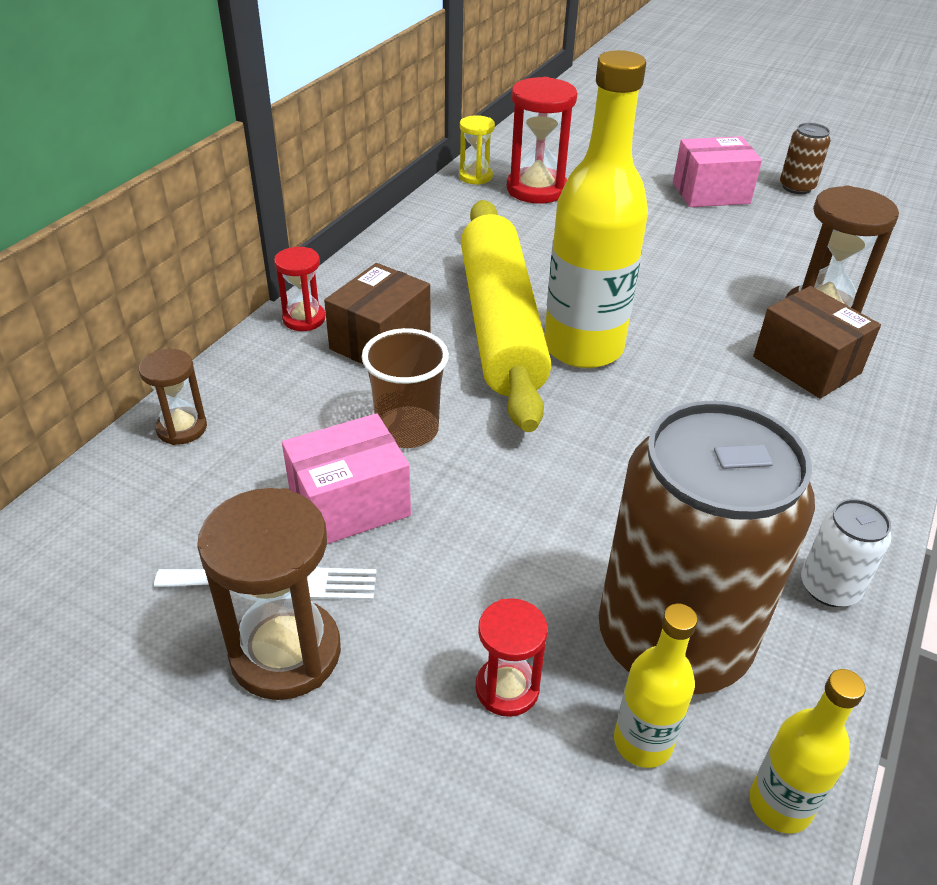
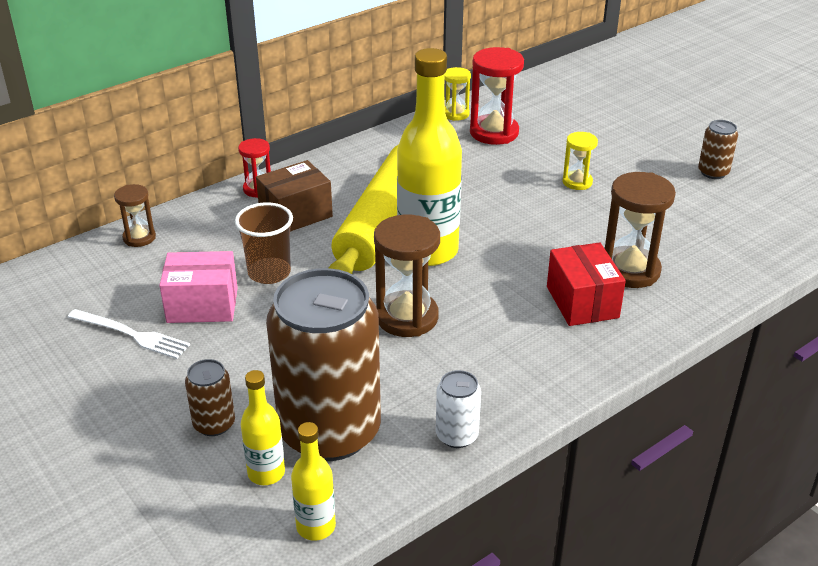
camera: 25 degrees right, 5 degrees down
brown hourglass [197,488,341,700] -> brown hourglass moved to [374,215,440,337]
red hourglass [475,599,548,717] -> brown can [185,359,235,436]
pink box [673,136,762,207] -> none
brown box [753,286,881,399] -> red box [547,242,626,326]
none -> yellow hourglass [562,132,598,190]

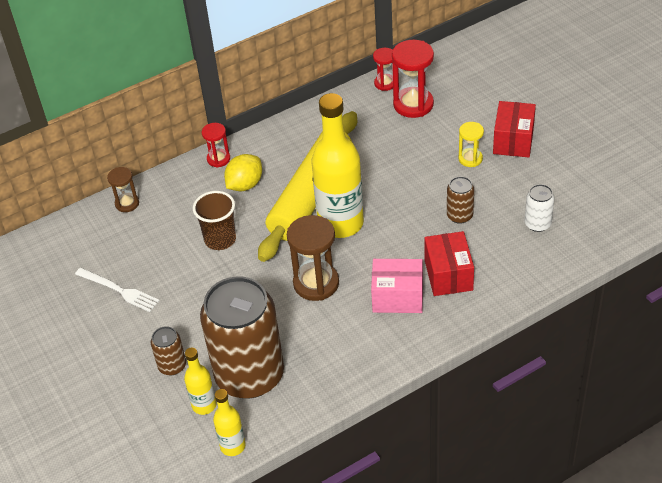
camera: 10 degrees right, 10 degrees up
pink box [159,251,238,323] -> pink box moved to [371,259,423,313]
brown box [256,160,333,232] -> yellow lemon [224,154,262,191]
white can [436,370,481,448] -> white can moved to [525,184,554,232]
yellow hourglass [444,67,471,121] -> red hourglass [373,48,393,91]
brown hourglass [605,172,676,288] -> none
brown can [698,120,738,179] -> brown can moved to [447,176,474,224]
none -> red box [493,101,536,157]

